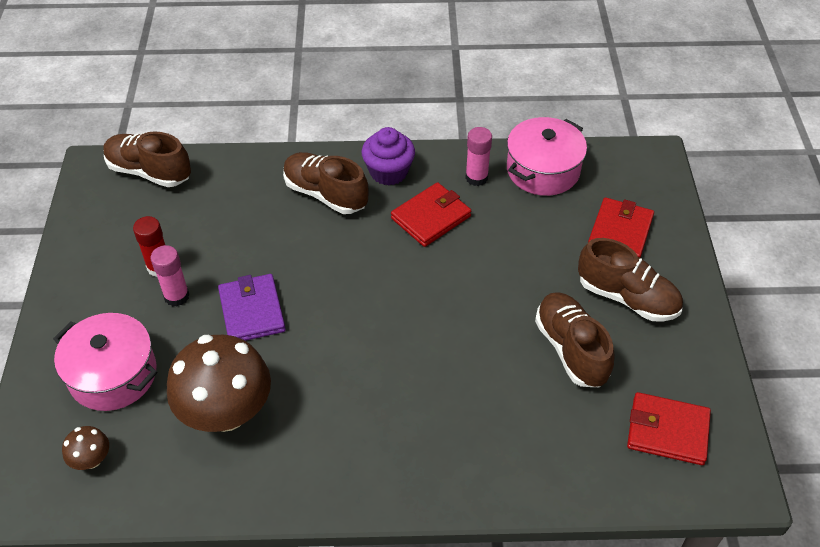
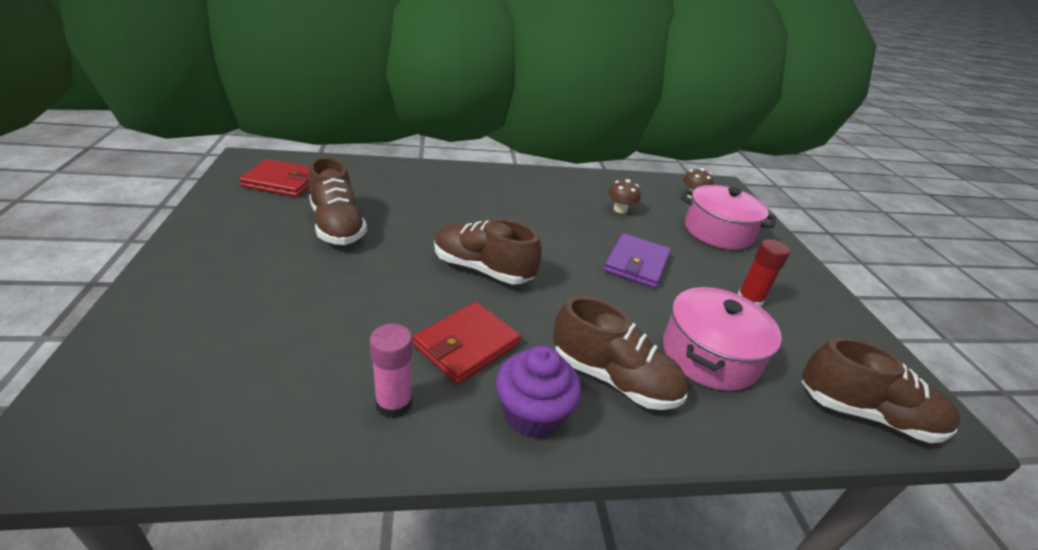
camera: 170 degrees right, 15 degrees down
pink glue stick [151,245,190,307] -> none
brown mushroom [167,335,271,432] -> brown mushroom [608,179,641,214], size x0.44
purple wallet [218,274,286,341] -> purple wallet turned 45 degrees clockwise [604,233,671,288]
pink pot [507,117,587,196] -> pink pot moved to [663,287,782,391]
brown shoe [578,238,683,322] -> brown shoe moved to [434,219,542,284]
red wallet [588,197,654,258] -> none

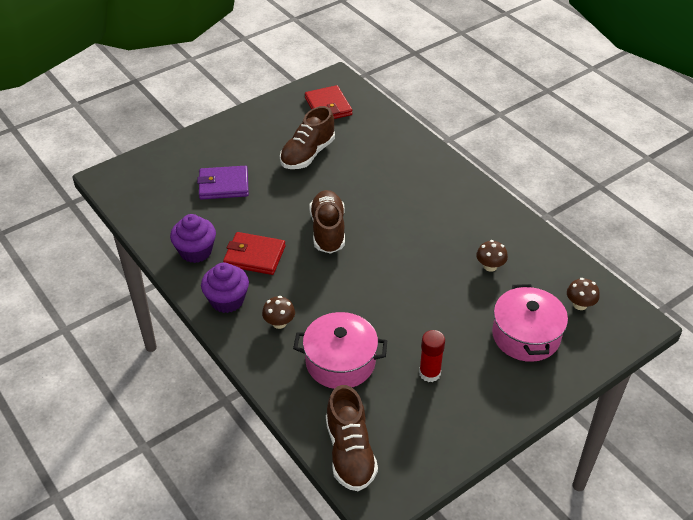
camera: 65 degrees right, 10 degrees up
pink glue stick [370,324,413,419] -> purple cupcake [170,214,216,263]
brown shoe [553,296,688,410] -> brown mushroom [262,296,295,329]
purple wallet [604,233,671,288] -> purple wallet moved to [197,166,249,200]

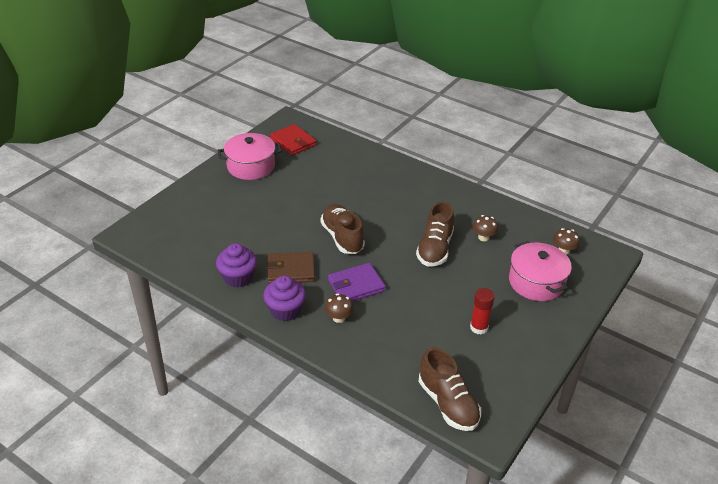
camera: 20 degrees left, 5 degrees down
purple wallet [197,166,249,200] -> purple wallet moved to [328,263,386,301]
red wallet [223,232,285,275] -> brown wallet [266,252,315,284]
brown shoe [280,106,335,169] -> brown shoe moved to [416,201,454,266]
pink pot [293,312,387,389] -> pink pot moved to [218,133,282,180]

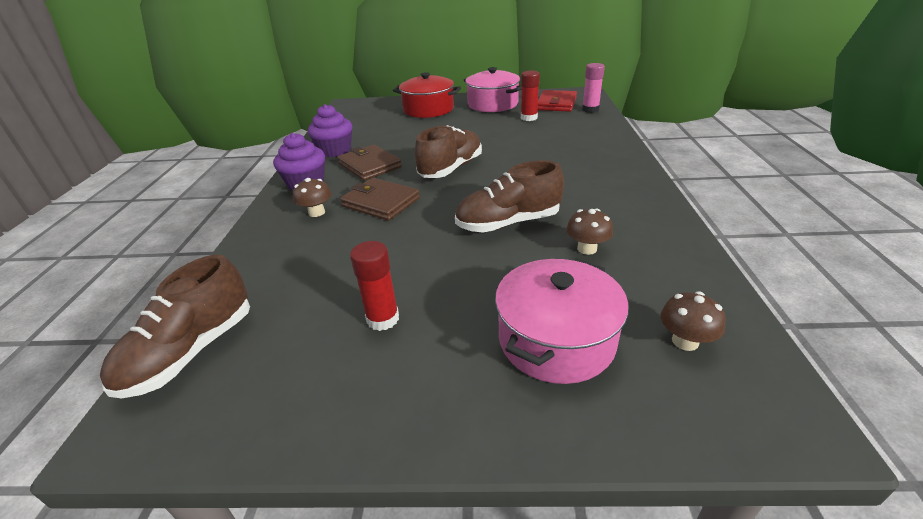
camera: 60 degrees right, 5 degrees down
purple wallet [328,263,386,301] -> brown wallet [340,178,420,221]
none -> red pot [393,72,461,118]
none -> red glue stick [521,71,540,121]
none -> pink glue stick [582,63,605,113]

